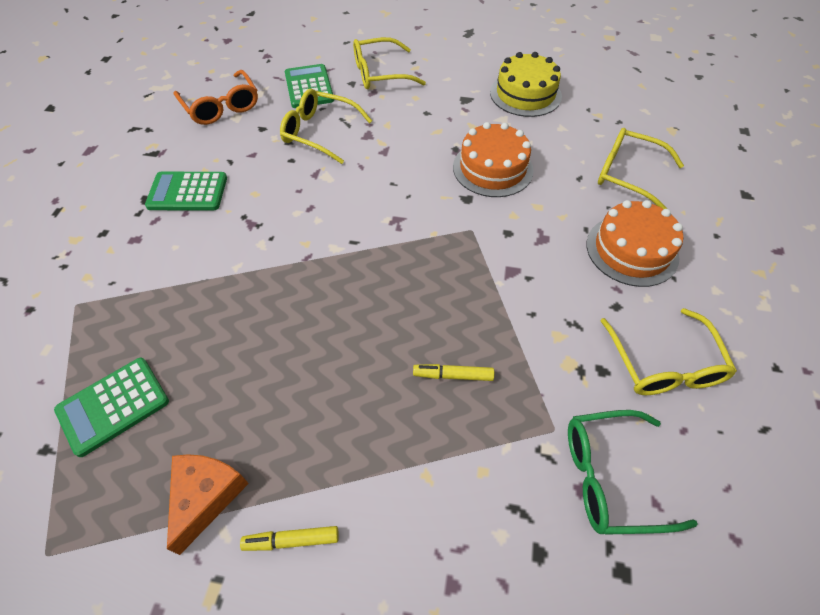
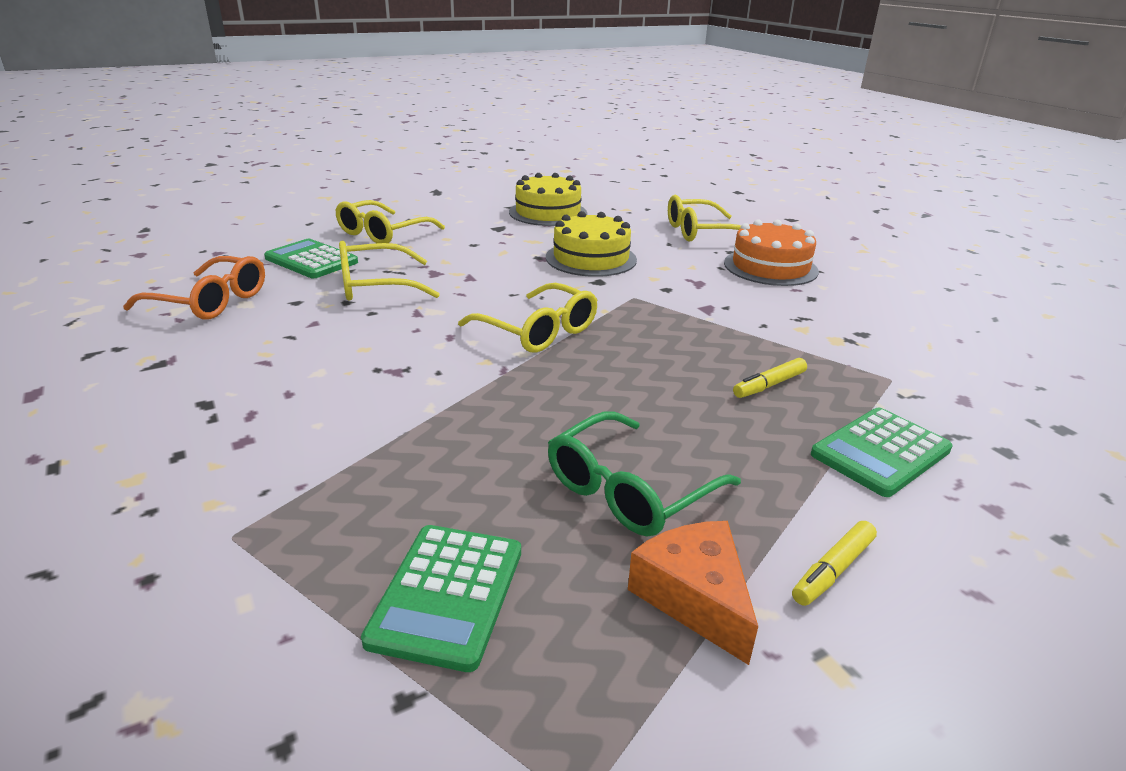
camera: 40 degrees left, 25 degrees down
green calculator [145,172,227,211] -> green calculator moved to [811,408,953,497]
orange cake [453,122,534,197] -> yellow cake [546,211,637,277]
green glasses [568,410,698,535] -> green glasses moved to [548,411,741,536]
yellow glasses [600,308,737,395] -> yellow glasses moved to [458,283,597,353]

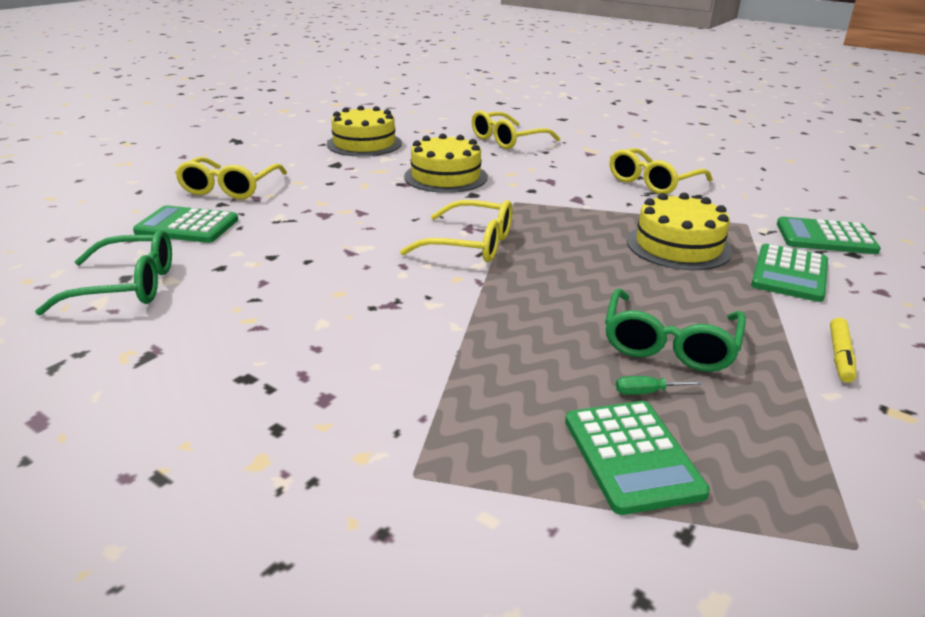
camera: 25 degrees left, 0 degrees up
orange glasses [123,256,265,319] -> green glasses [35,230,172,315]
yellow glasses [339,241,440,301] -> yellow glasses moved to [610,148,712,194]
orange cheese [628,521,758,665] -> none
orange cake [724,219,819,286] -> none
yellow marker [733,358,807,398] -> yellow cake [627,193,732,270]
none -> green screwdriver [616,376,703,395]
none -> green calculator [777,217,881,254]

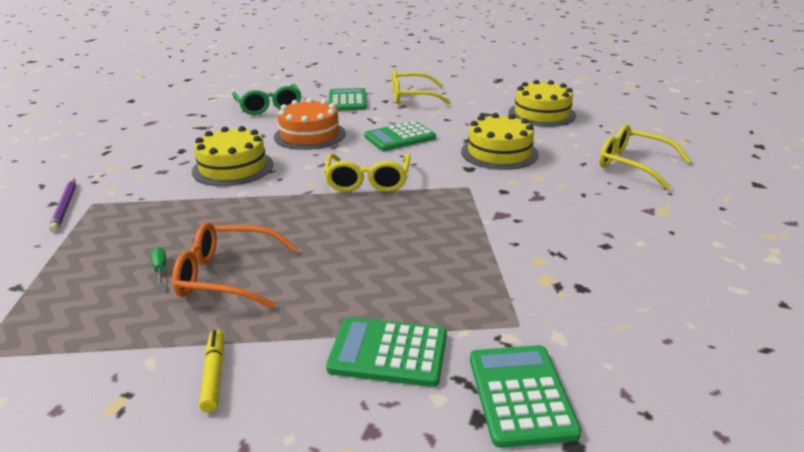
camera: 75 degrees right, 0 degrees up
green calculator [565,401,710,515] -> green calculator moved to [364,121,436,151]
green glasses [605,289,746,372] -> orange glasses [172,222,298,308]
yellow glasses [610,148,712,194] -> none
yellow cake [627,193,732,270] -> yellow cake moved to [192,126,273,186]
yellow marker [830,318,856,383] -> yellow marker turned 75 degrees clockwise [199,330,224,412]
none -> purple pencil [49,178,76,232]
none -> orange cake [274,98,346,150]

